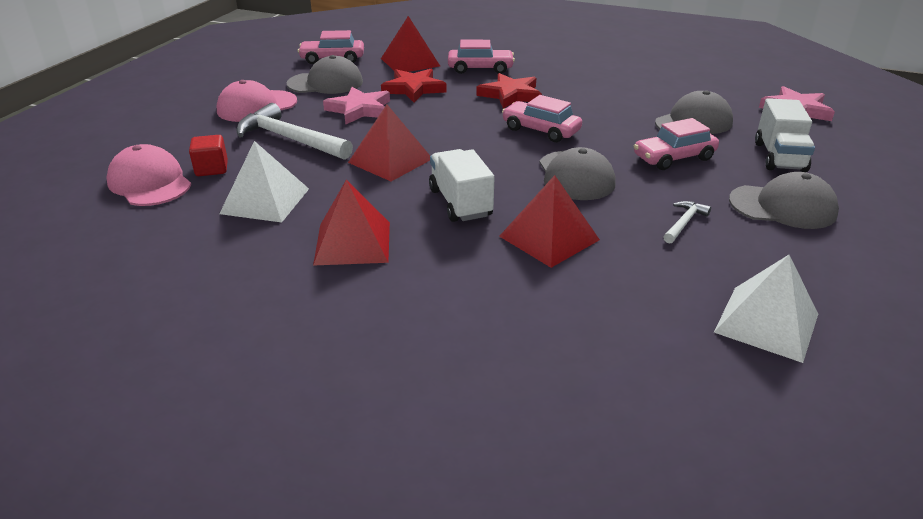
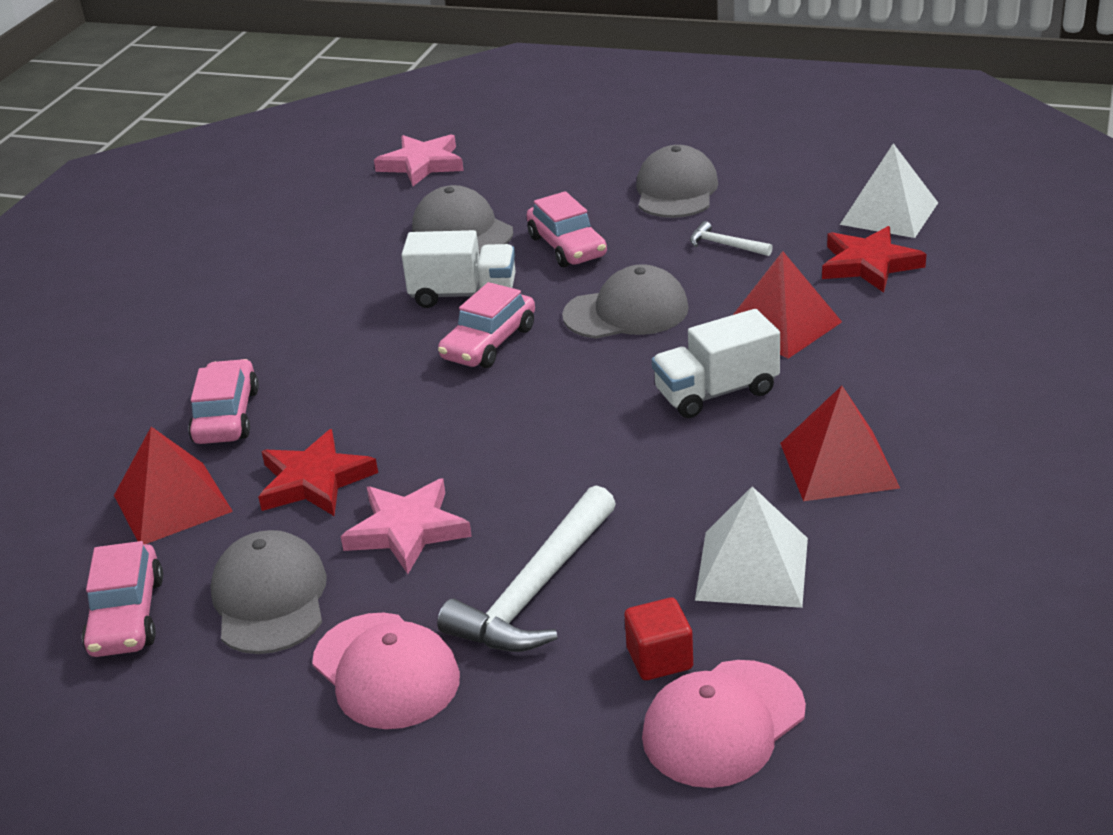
camera: 90 degrees left, 0 degrees up
red pyramid [348,105,430,181] -> none
red star [476,73,542,109] -> red star moved to [822,226,926,293]
white truck [755,98,815,172] -> white truck moved to [402,230,516,308]

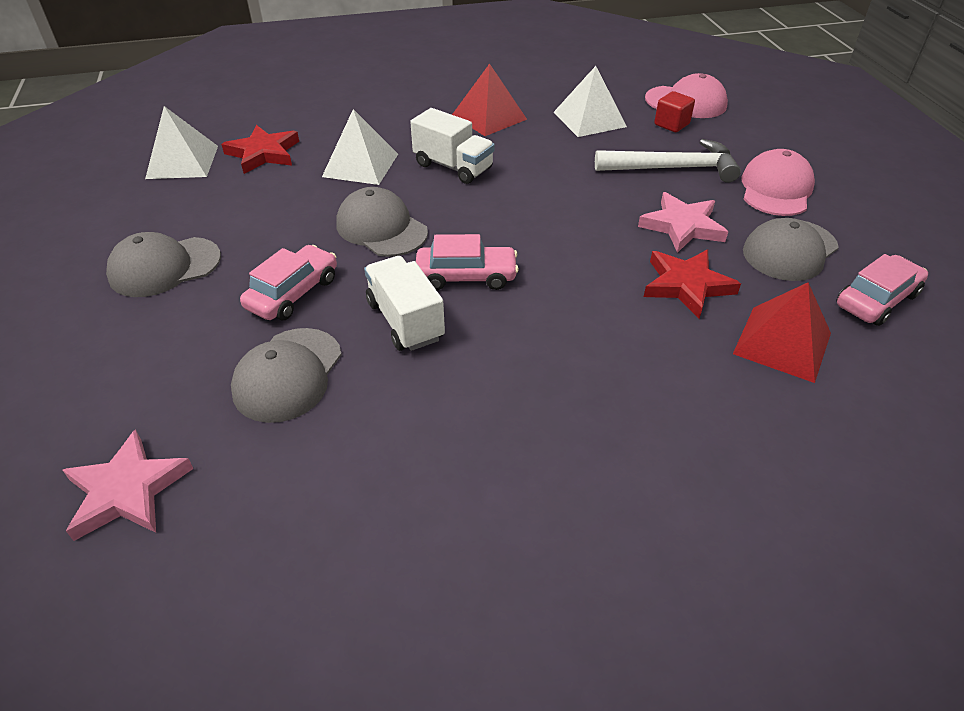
camera: 125 degrees left, 10 degrees up
pink car [188,359,259,444] -> none
white hammer [690,221,773,256] -> none
red pyramid [733,251,842,359] -> white pyramid [322,109,398,185]

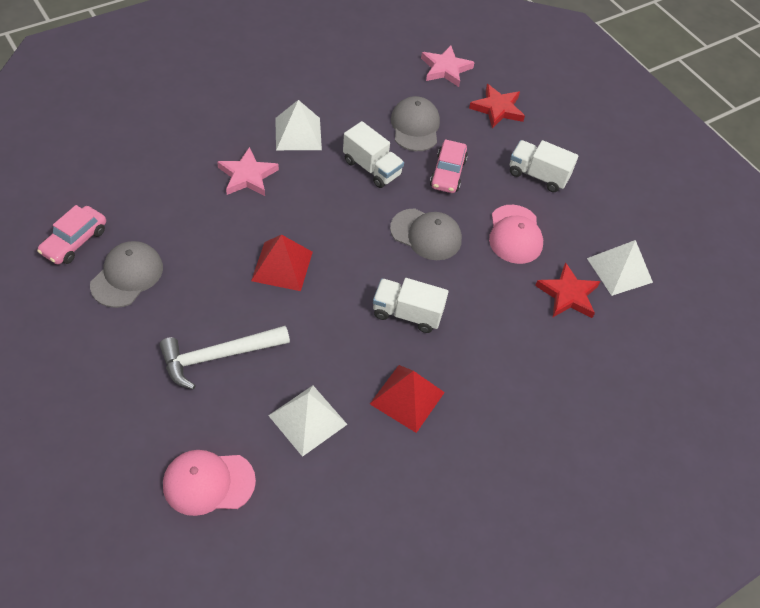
camera: 155 degrees right, 10 degrees up
grey cap [106,232,221,297] -> white truck [510,140,579,192]
white pyramid [322,109,398,185] -> white pyramid moved to [275,100,322,150]
pink car [416,234,519,290] -> none
pink star [638,192,728,253] -> pink star moved to [217,147,279,196]
red star [644,250,741,319] -> red star moved to [469,84,525,129]
red cube [654,91,695,132] -> none
red pyramid [733,282,831,383] -> red pyramid moved to [251,234,313,291]
pink cap [741,149,815,216] -> pink cap moved to [489,205,543,264]

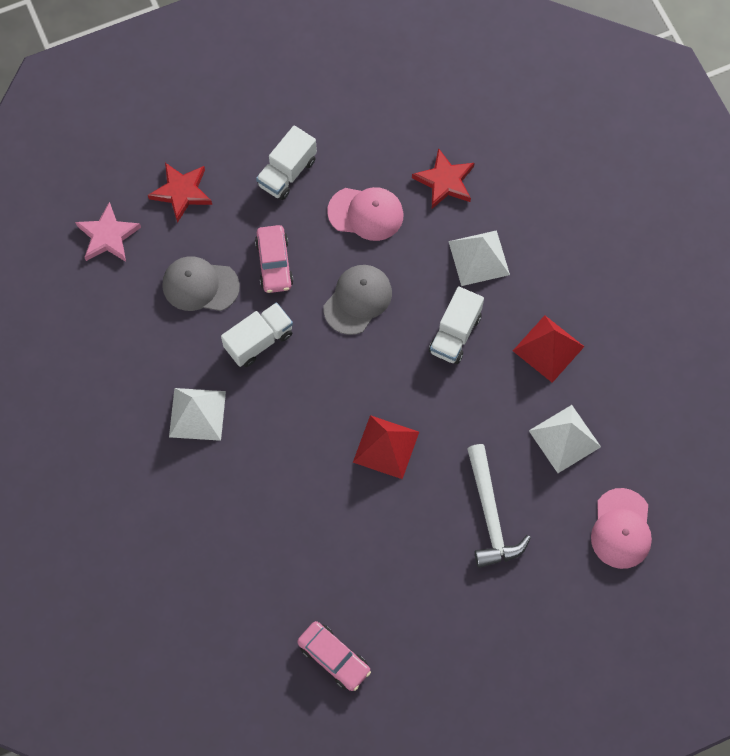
camera: 75 degrees left, 15 degrees up
grey cap [90,241,163,308] -> none
pink star [217,147,279,196] -> none
pink car [430,139,468,193] -> pink car turned 60 degrees clockwise [255,225,294,293]
white pyramid [587,240,653,296] -> white pyramid moved to [448,230,510,286]

